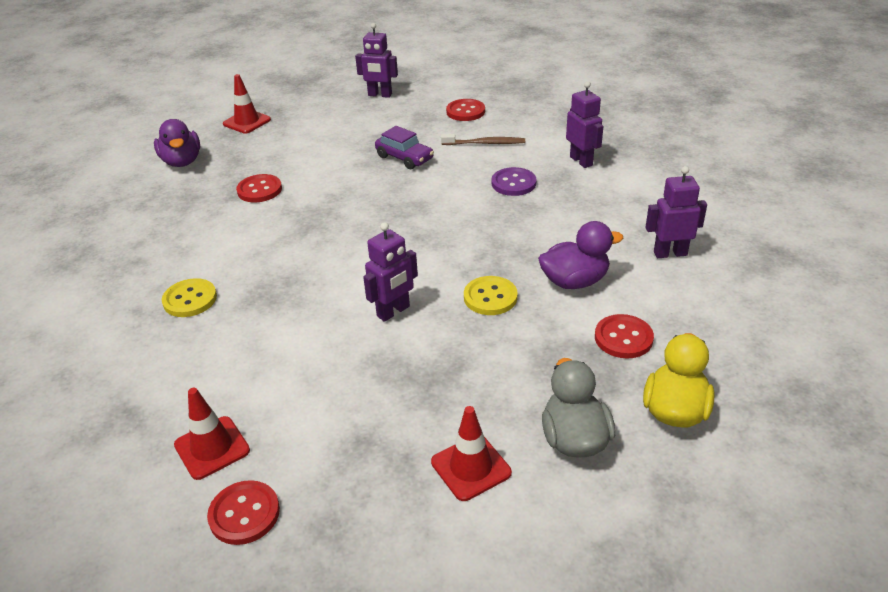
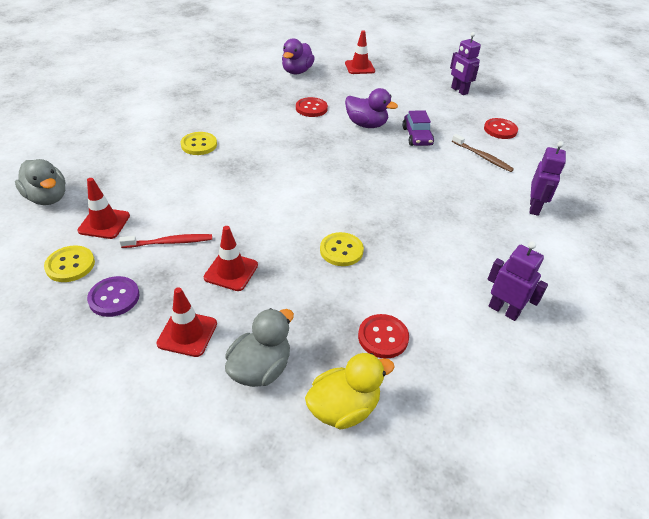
camera: 40 degrees right, 5 degrees up
red button [207,480,280,545] -> yellow button [44,245,95,282]
purple robot [363,222,418,322] -> none
purple button [492,167,536,196] -> purple button moved to [87,276,140,317]
purple duck [538,221,623,289] -> purple duck moved to [345,88,398,128]
none -> grey duck [15,159,65,205]
none -> red toothbrush [119,234,212,248]
none -> red traffic cone [204,226,258,291]

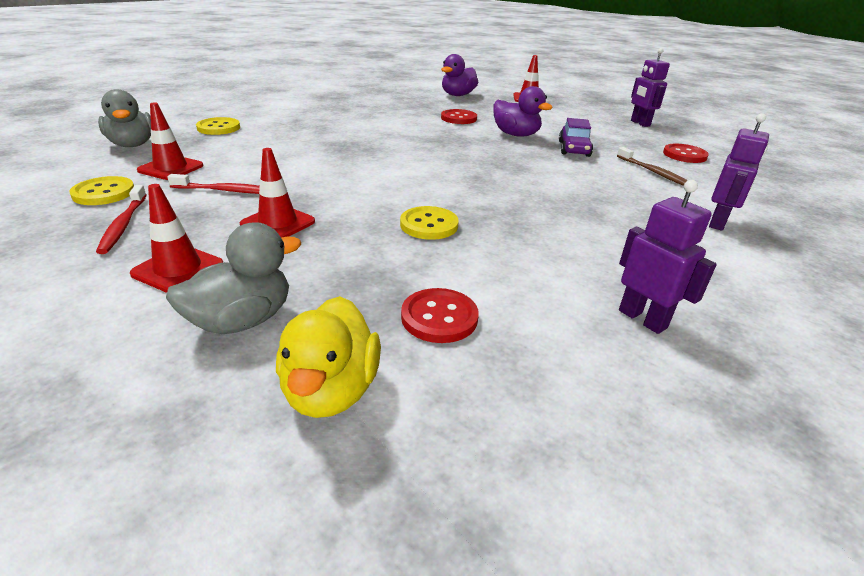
camera: 15 degrees right, 10 degrees down
purple button [87,276,140,317] -> red toothbrush [96,185,147,254]
yellow button [181,132,217,155] -> yellow button moved to [196,117,240,135]
yellow duck [305,353,395,430] -> yellow duck turned 105 degrees clockwise [276,296,381,418]

